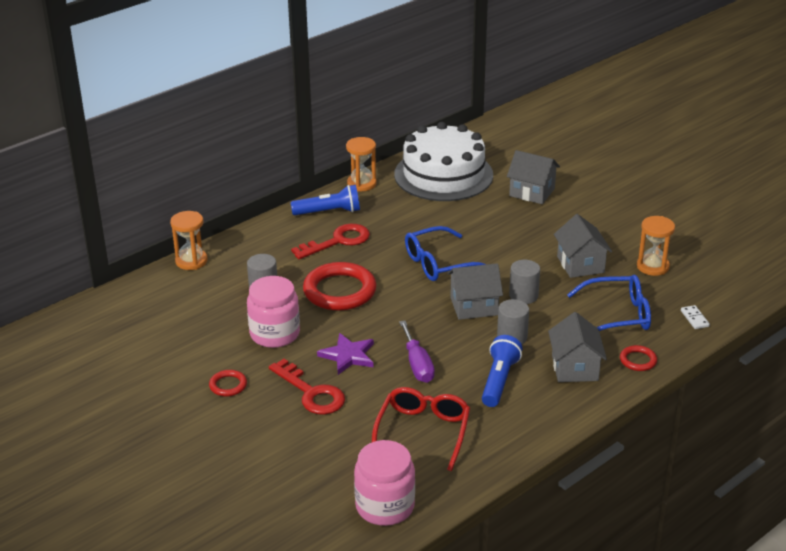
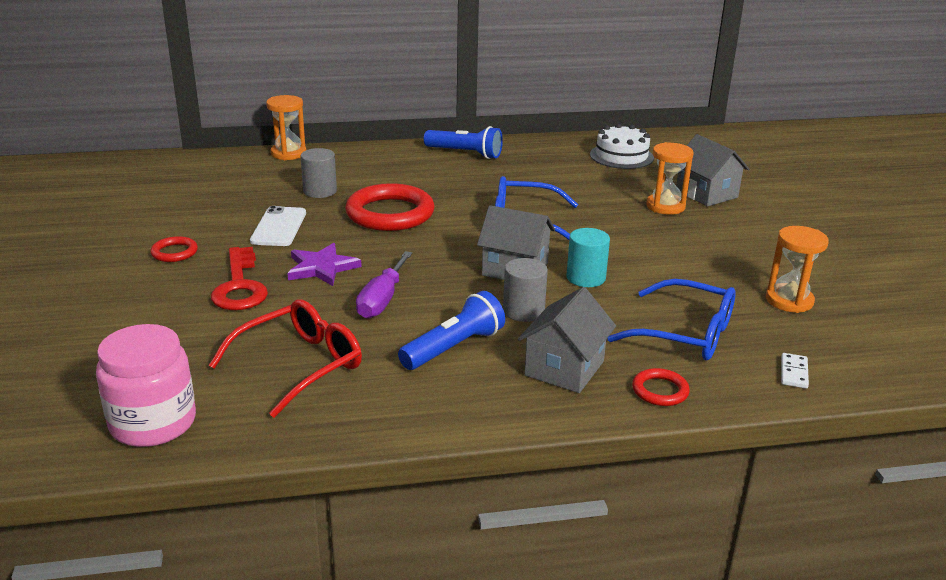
camera: 30 degrees right, 5 degrees down
pink jar [247,276,300,348] -> white phone [250,206,306,246]
red key [291,224,370,259] -> none
orange hourglass [346,137,377,192] -> orange hourglass moved to [646,142,694,215]
white cake [394,122,493,201] -> white cake [590,123,654,169], size x0.54
grey cylinder [509,260,540,304] -> turquoise cylinder [567,228,610,287]
grey house [554,214,612,278] -> none

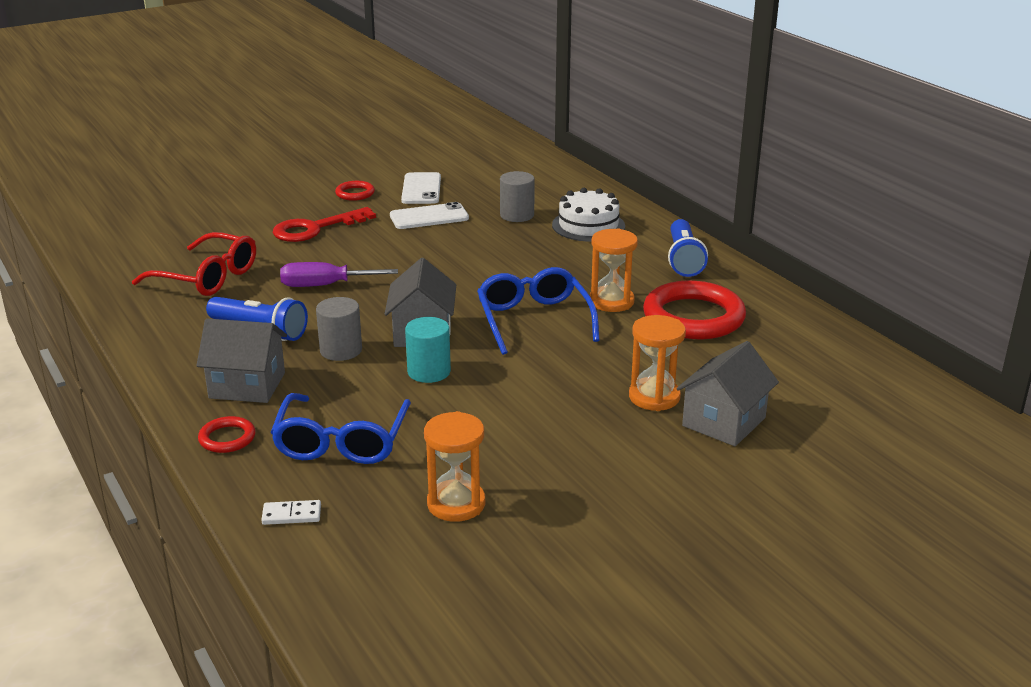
camera: 70 degrees right, 0 degrees up
pink jar [96,324,196,447] -> none
orange hourglass [266,95,306,160] -> orange hourglass moved to [590,228,638,312]
purple star [287,243,362,286] -> none
red ring [345,183,435,231] -> red ring moved to [643,281,746,339]
white cake [590,123,654,169] -> white cake moved to [552,188,625,242]
none -> white phone [401,172,441,204]

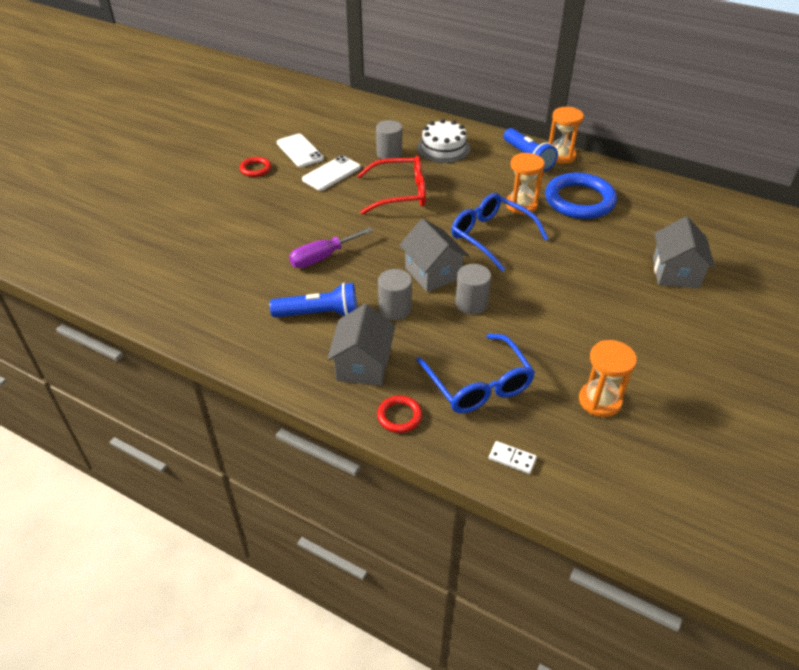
camera: 30 degrees left, 15 degrees up
red glasses [132,232,256,296] -> red glasses moved to [357,156,426,215]
grey house [196,319,287,403] -> grey house turned 60 degrees counterclockwise [327,304,395,386]
white domino [261,500,321,525] -> white domino turned 60 degrees clockwise [489,441,537,474]
red key [273,207,376,242] -> none
turquoise cylinder [405,317,451,383] -> grey cylinder [455,264,491,315]
orange hourglass [629,315,686,411] -> orange hourglass moved to [549,107,584,164]
red ring [643,281,746,339] -> blue ring [545,172,617,219]

